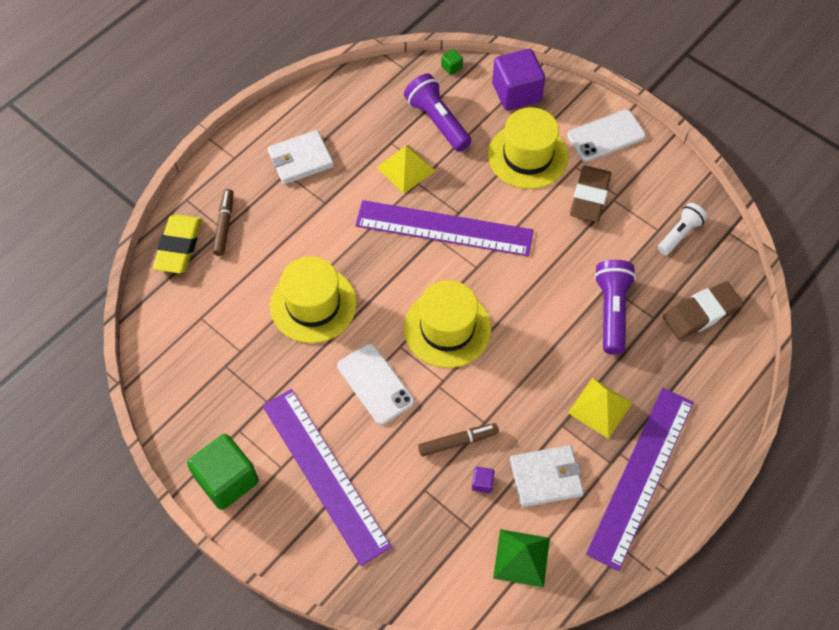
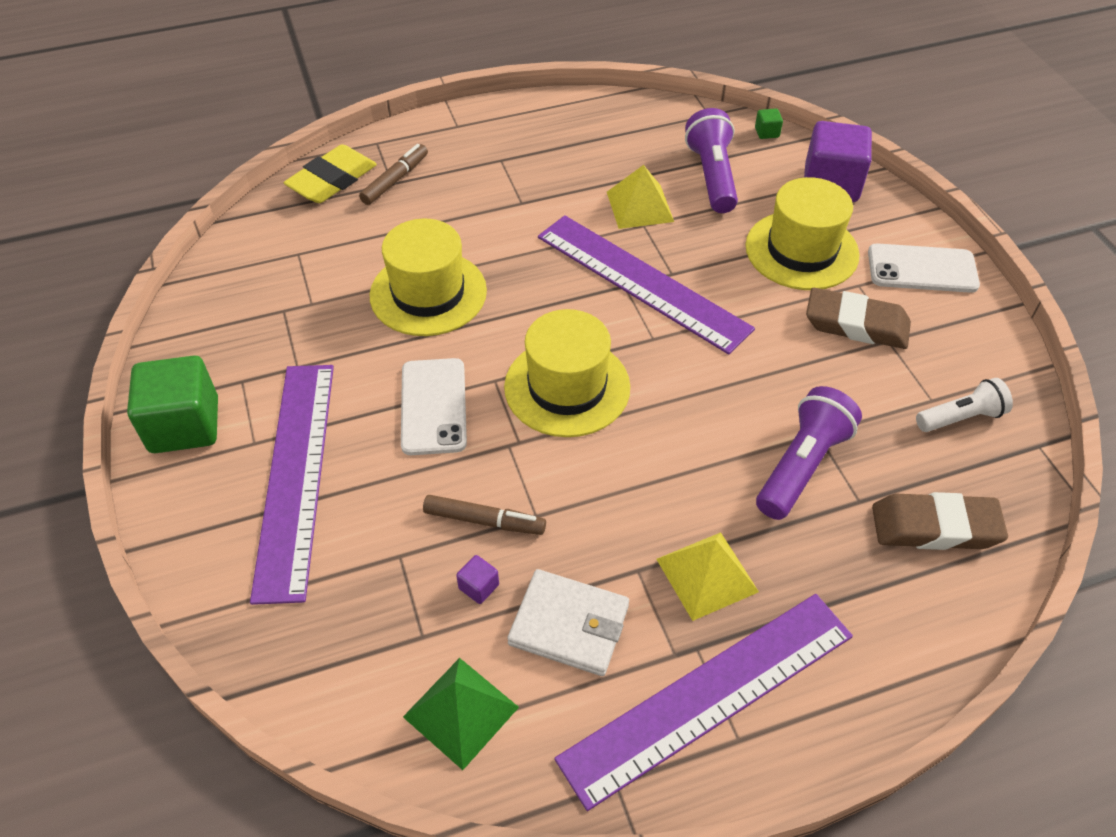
camera: 30 degrees right, 10 degrees down
white wallet [268,130,334,185] -> none
brown eraser [570,166,611,222] -> brown eraser turned 60 degrees clockwise [806,288,911,349]

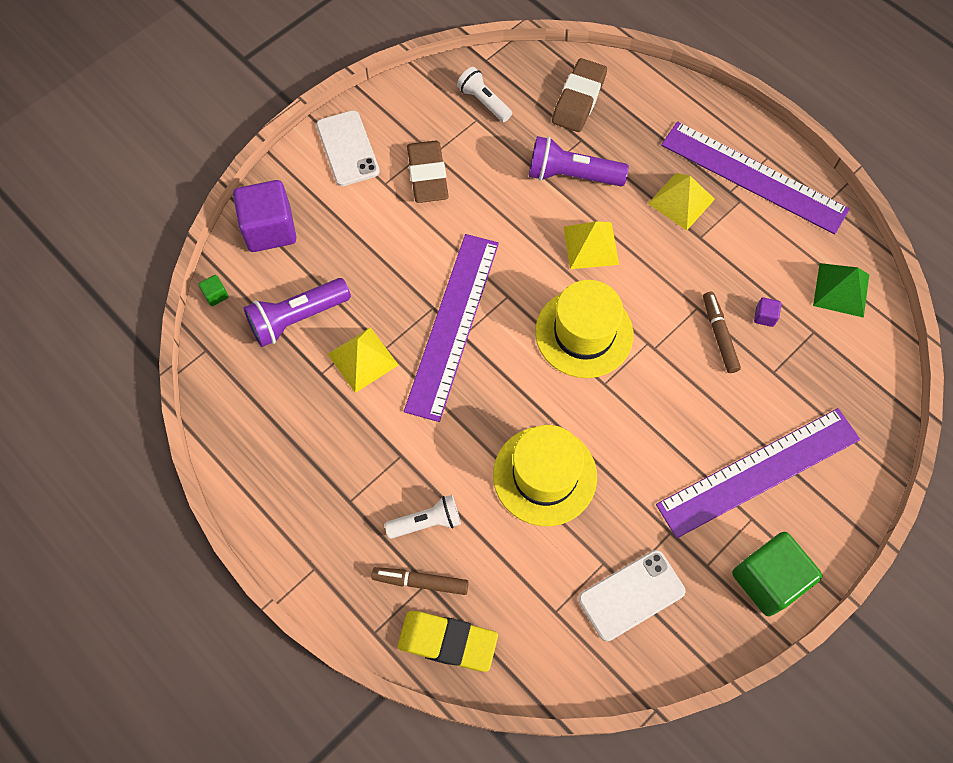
camera: 115 degrees left, 15 degrees up
white phone [401,358,467,455] -> white phone moved to [579,550,685,641]
white wallet [507,569,629,676] -> none
yellow hat [745,177,860,290] -> none
brown eraser [872,492,1008,550] -> brown eraser turned 45 degrees clockwise [552,58,607,132]
none -> white flashlight [385,495,461,539]
none -> yellow pyramid [563,221,619,269]

